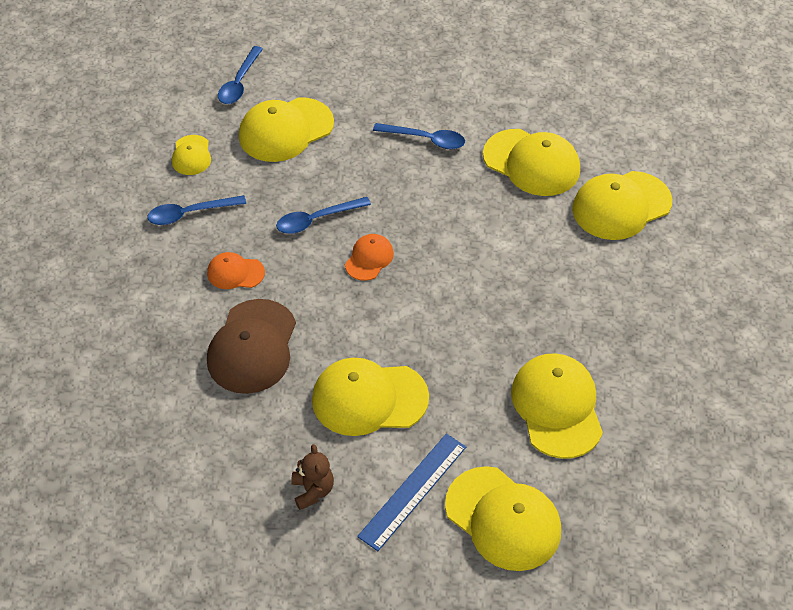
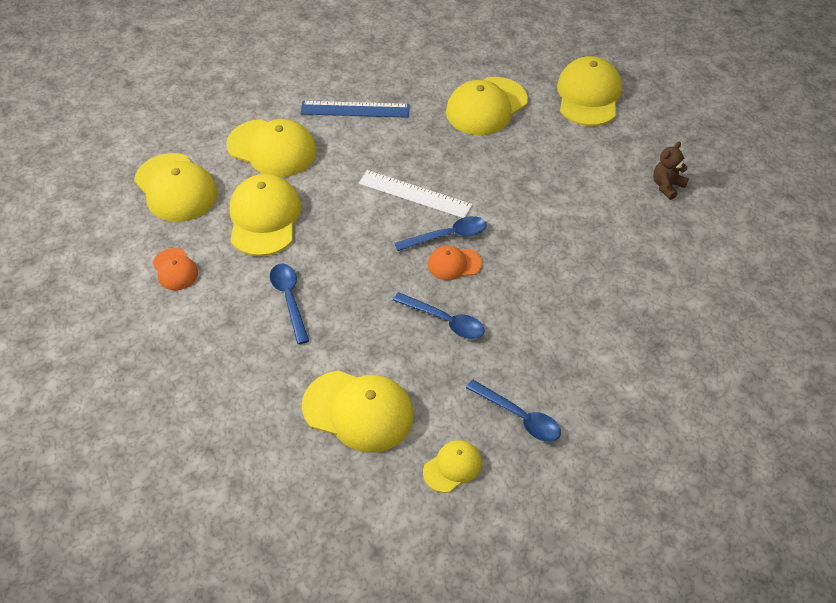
camera: 125 degrees left, 0 degrees up
orange cap [207,252,265,289] -> orange cap moved to [153,248,198,290]
brown cap [207,299,296,394] -> none
blue spoon [218,46,263,104] -> blue spoon moved to [395,216,487,251]
yellow cap [312,358,429,436] -> yellow cap moved to [134,153,218,222]
blue ruler [357,434,466,551] -> blue ruler moved to [300,101,410,118]
none -> white ruler [359,170,472,218]

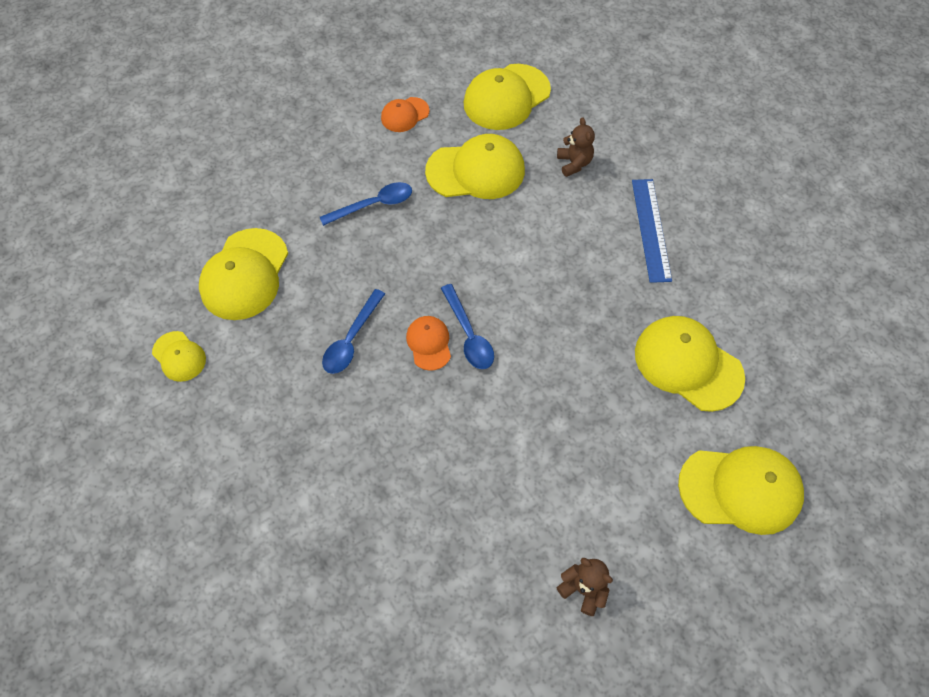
camera: 85 degrees right, 10 degrees up
yellow cap [226,119,317,177] -> brown teddy bear [557,117,595,177]
white ruler [359,170,472,218] -> none
blue spoon [466,380,561,442] -> none

